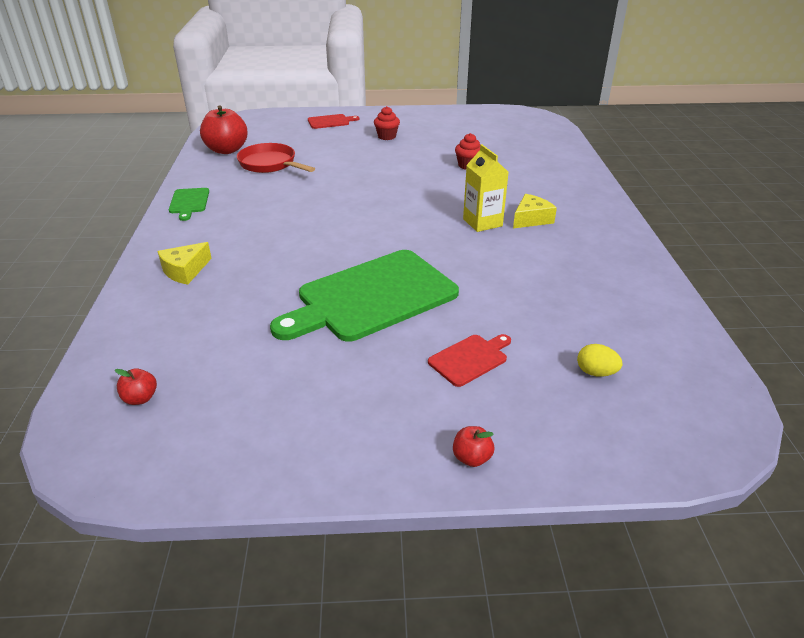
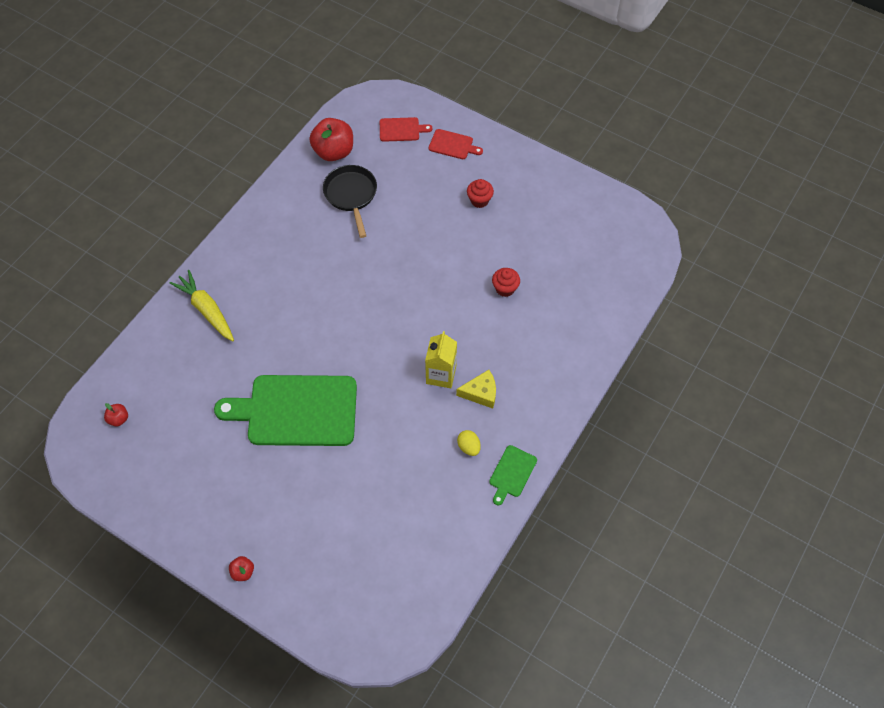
camera: 35 degrees right, 25 degrees up
yellow cheese [158,242,212,285] -> yellow carrot [170,270,234,341]
green cutting board [169,188,209,221] -> green cutting board moved to [489,445,537,505]
red pan [237,143,315,173] -> black pan [323,165,377,238]
red cutting board [428,334,511,387] -> red cutting board moved to [380,117,432,142]
yellow egg [577,344,622,377] -> yellow egg moved to [457,430,481,456]

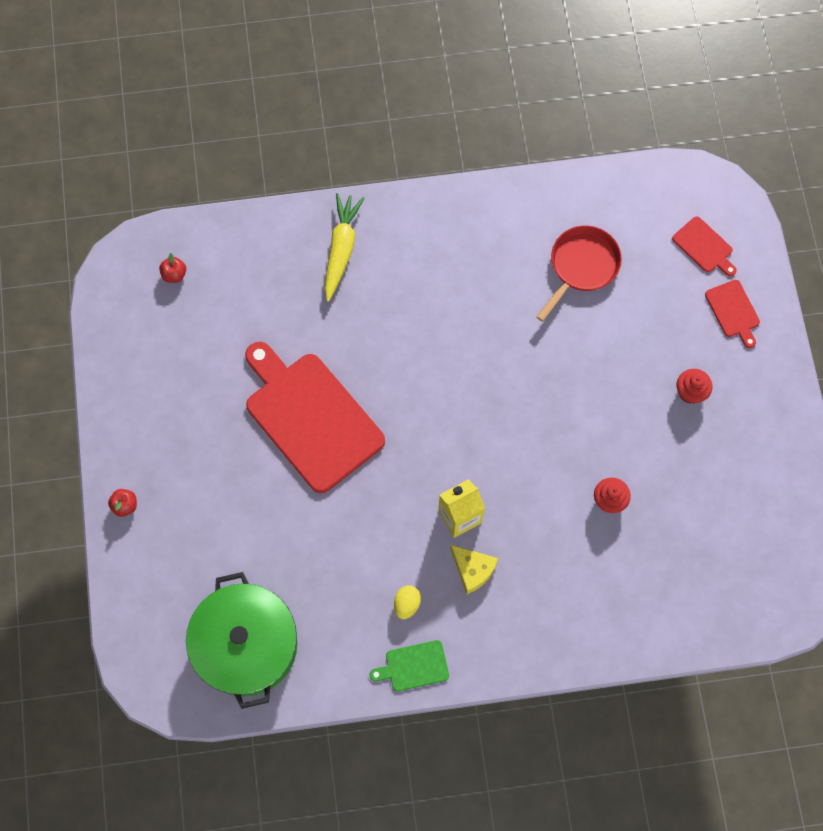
camera: 50 degrees right, 10 degrees up
green cutting board [214,375,357,446] -> red cutting board [245,342,385,493]
red apple [309,118,353,161] -> none
black pan [323,165,377,238] -> red pan [536,226,622,322]
none -> green pot [186,572,297,709]

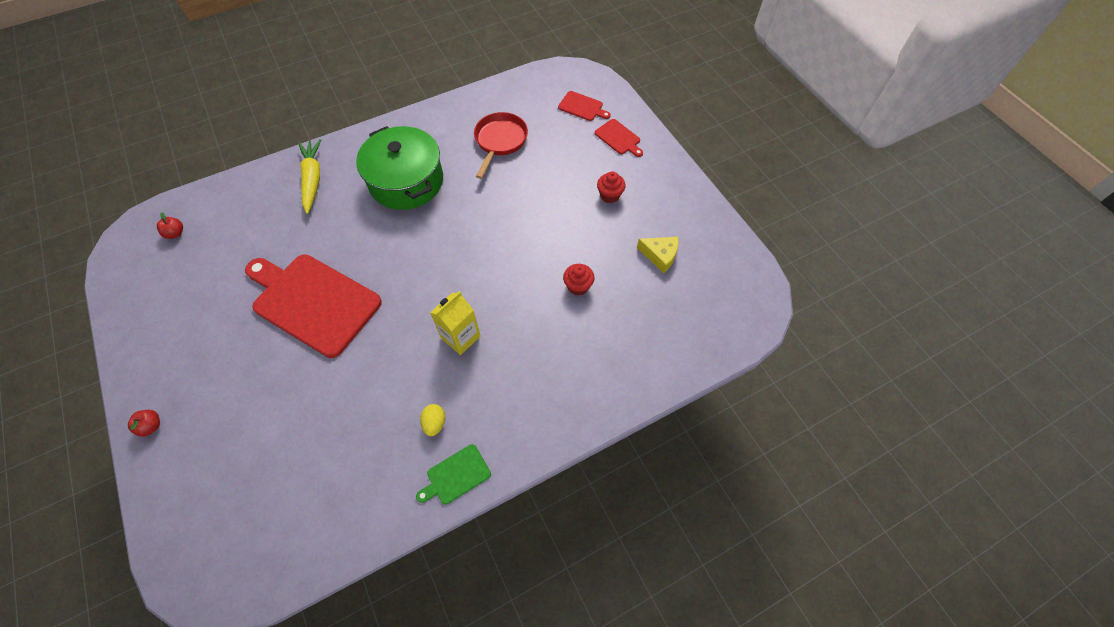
camera: 20 degrees left, 10 degrees down
green pot [186,572,297,709] -> green pot moved to [356,126,443,210]
yellow cheese [451,545,499,595] -> yellow cheese moved to [637,237,679,273]

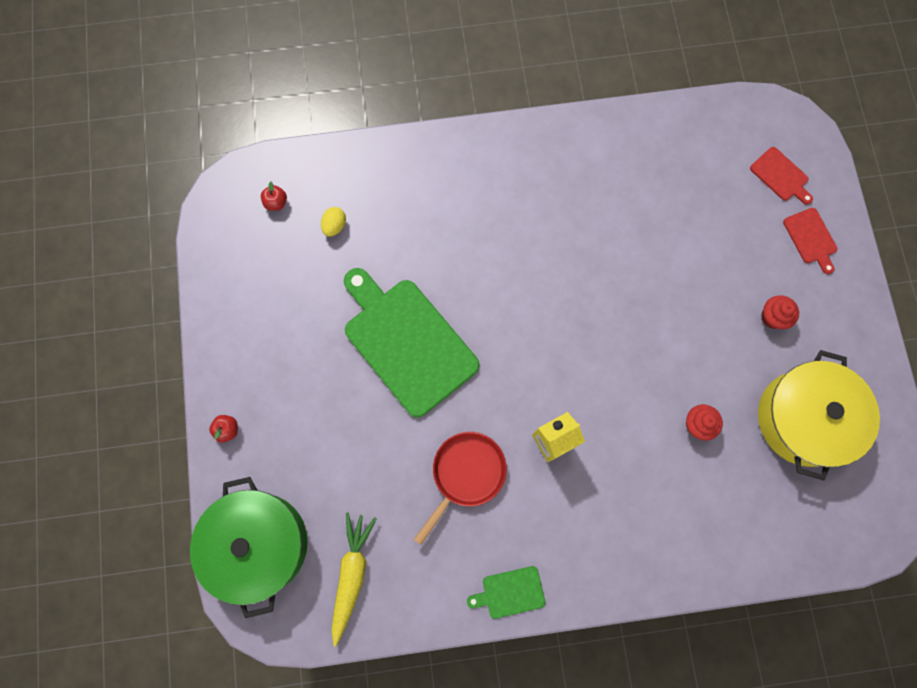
camera: 20 degrees right, 15 degrees up
red cutting board [245,254,382,358] -> green cutting board [344,268,479,418]
yellow carrot [298,139,322,214] -> yellow carrot moved to [331,512,377,646]
green pot [356,126,443,210] -> green pot moved to [190,477,308,618]
yellow egg [420,404,445,436] -> yellow egg moved to [321,207,346,237]
red pan [474,112,528,179] -> red pan moved to [414,432,507,545]
yellow cheese [637,237,679,273] -> yellow pot [758,350,880,481]

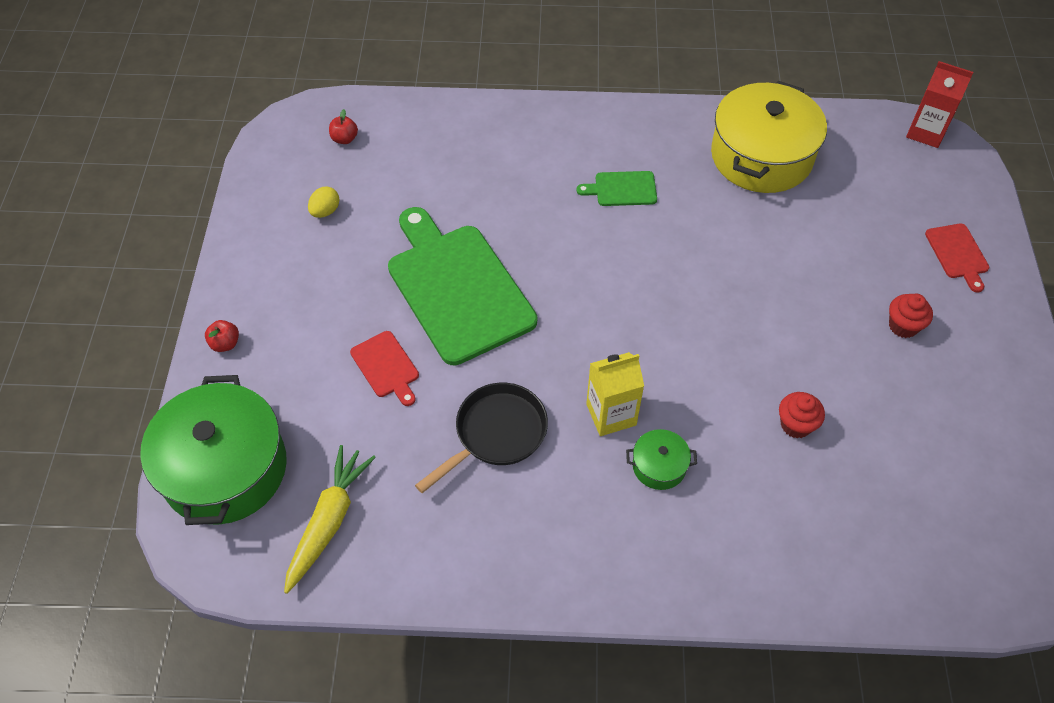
camera: 10 degrees right, 20 degrees down
yellow egg [321,207,346,237] -> yellow egg moved to [308,186,339,218]
red pan [414,432,507,545] -> black pan [415,383,548,493]
green cutting board [467,566,545,619] -> green cutting board moved to [576,171,657,206]
red cutting board [750,147,813,205] -> red cutting board moved to [350,331,419,406]
yellow pot [758,350,880,481] -> yellow pot moved to [711,81,827,193]
none -> green pot [626,429,697,490]
none -> red carton [906,61,974,148]

